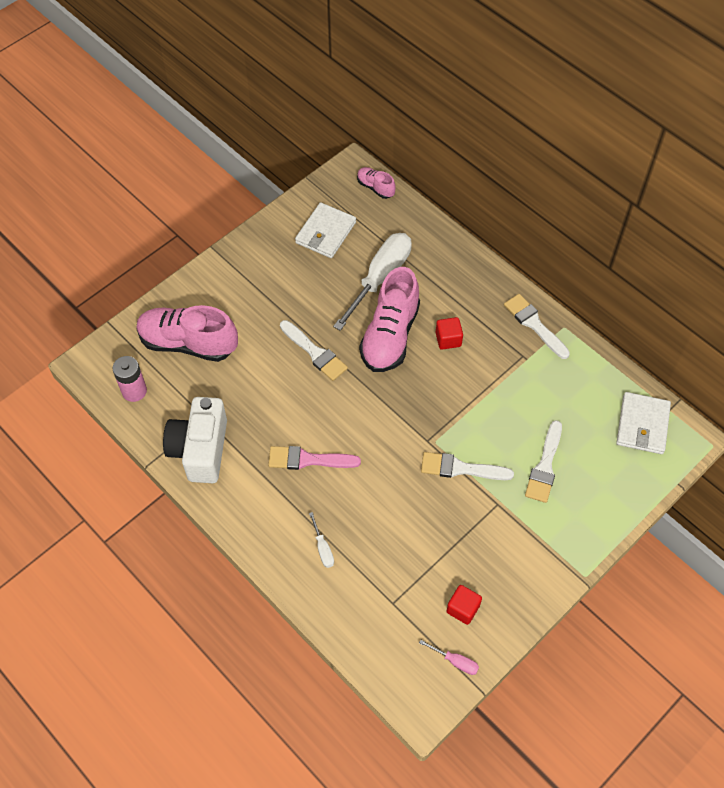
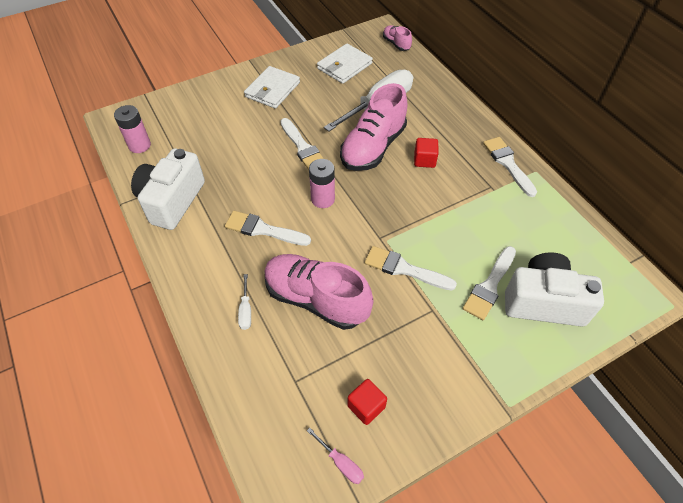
camera: 15 degrees right, 5 degrees down
pink shoe [137,305,238,362] -> pink shoe moved to [264,254,373,330]
pink brush [268,446,361,470] -> white brush [225,211,311,246]
white wallet [616,392,671,454] -> white wallet moved to [244,66,300,109]
none -> pink battery [309,159,335,208]
none -> white camera [505,252,604,327]

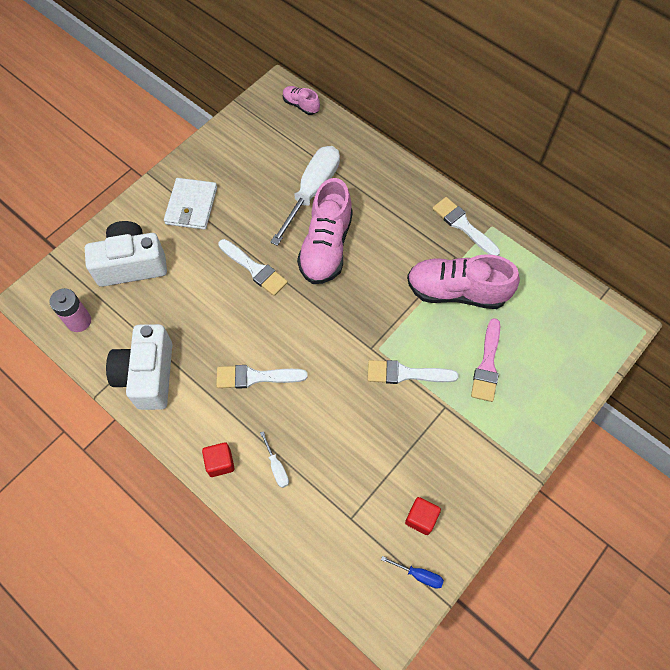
camera: 20 degrees left, 10 degrees up
pink shoe [264,254,373,330] -> pink shoe moved to [407,254,520,309]
pink screwdriver [307,428,364,484] -> blue screwdriver [381,556,444,589]
pink battery [309,159,335,208] -> none
white wallet [317,44,373,84] -> none
red cube [414,138,438,168] -> red cube moved to [202,443,235,477]
white brush [463,246,516,320] -> pink brush [471,318,500,402]
white camera [505,252,604,327] -> white camera moved to [85,221,167,287]

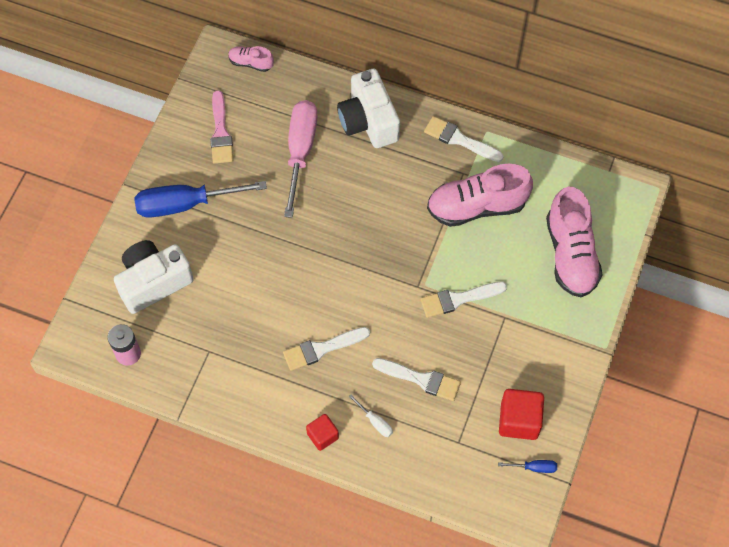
camera: 20 degrees left, 0 degrees up
white camera [106,324,172,410] -> white camera moved to [337,69,400,148]
white wallet [164,178,217,230] -> blue screwdriver [134,181,267,218]
white brush [218,239,288,296] -> white brush moved to [372,358,461,401]
white screwdriver [270,146,340,246] -> pink screwdriver [284,100,317,218]
pink shoe [297,178,353,284] -> pink shoe moved to [546,187,603,297]
red cube [405,497,441,535] -> red cube [499,389,544,440], size x1.61
pink brush [471,318,500,402] -> pink brush moved to [210,90,233,164]

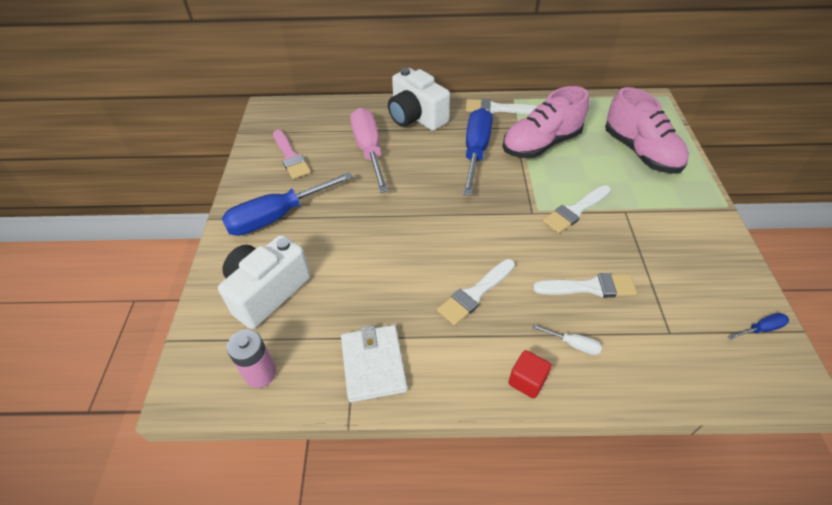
camera: 20 degrees left, 15 degrees down
pink shoe [228,46,274,72] -> none
red cube [499,389,544,440] -> none
none -> white wallet [341,325,407,402]
none -> blue screwdriver [463,108,493,196]

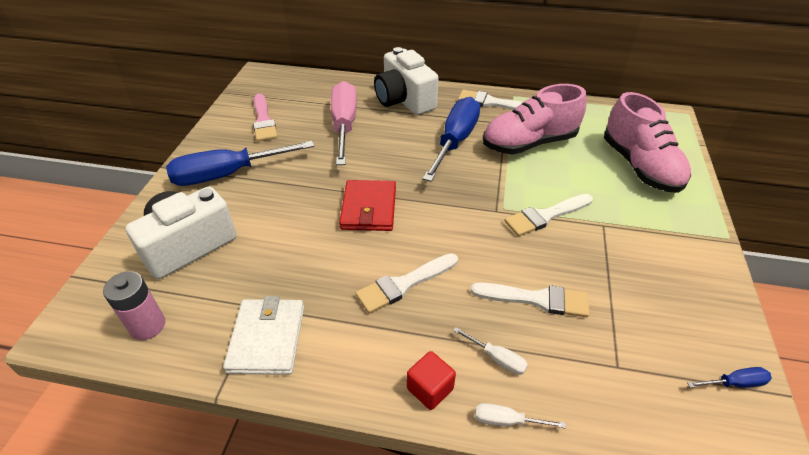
camera: 10 degrees right, 5 degrees down
none -> red wallet [339,180,396,231]
none -> white screwdriver [475,403,566,428]

